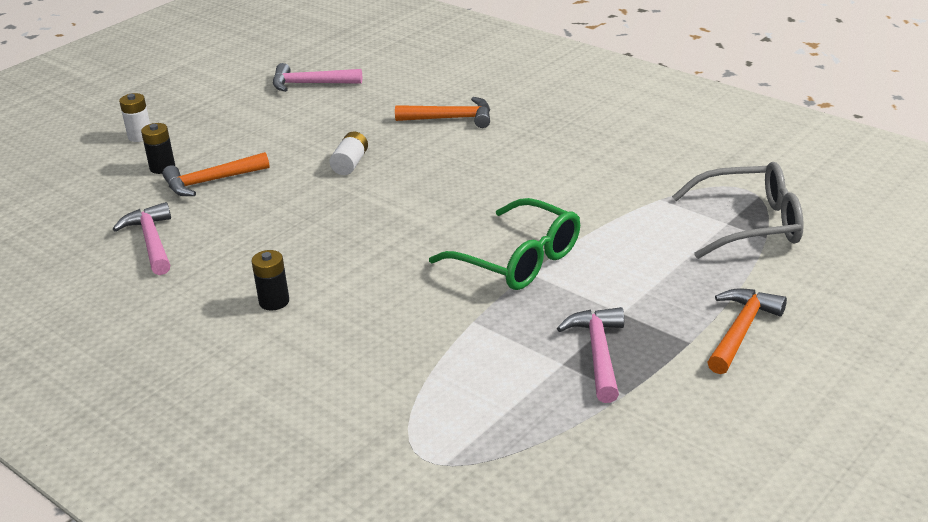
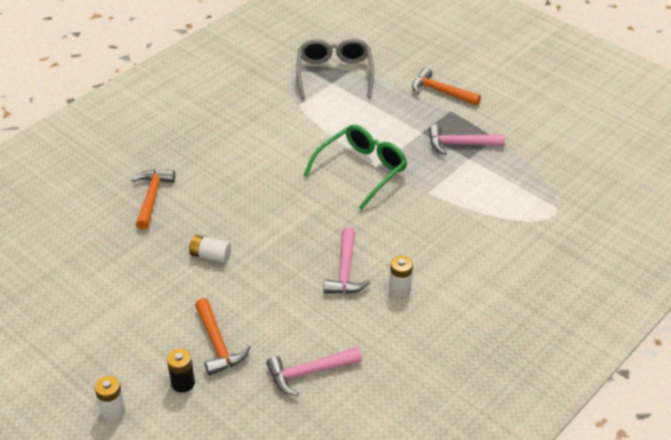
camera: 90 degrees left, 10 degrees up
black battery [251,250,289,311] -> white battery [389,256,413,297]
pink hammer [273,63,362,92] -> pink hammer moved to [324,227,371,294]

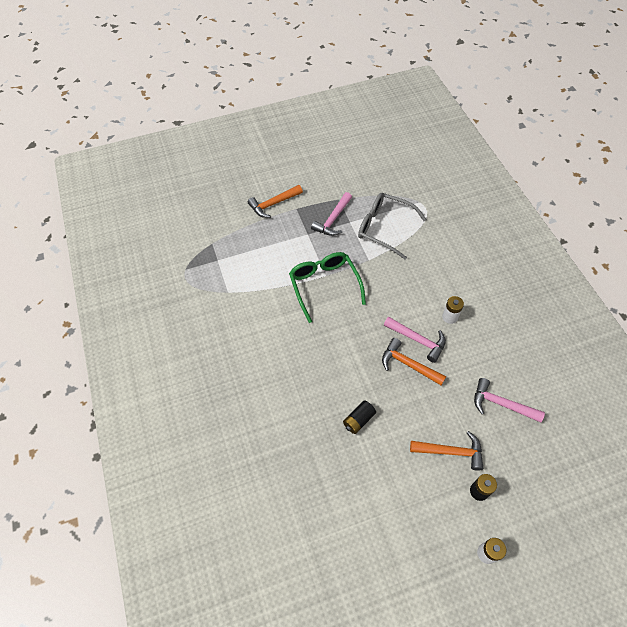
camera: 60 degrees left, 15 degrees up
orange hammer [132,170,175,230] -> orange hammer moved to [382,338,446,385]
white battery [189,235,231,263] -> black battery [343,400,376,434]
pink hammer [266,347,362,396] -> pink hammer turned 105 degrees clockwise [474,378,545,423]
grey glasses [296,38,374,99] -> grey glasses moved to [358,193,427,260]

